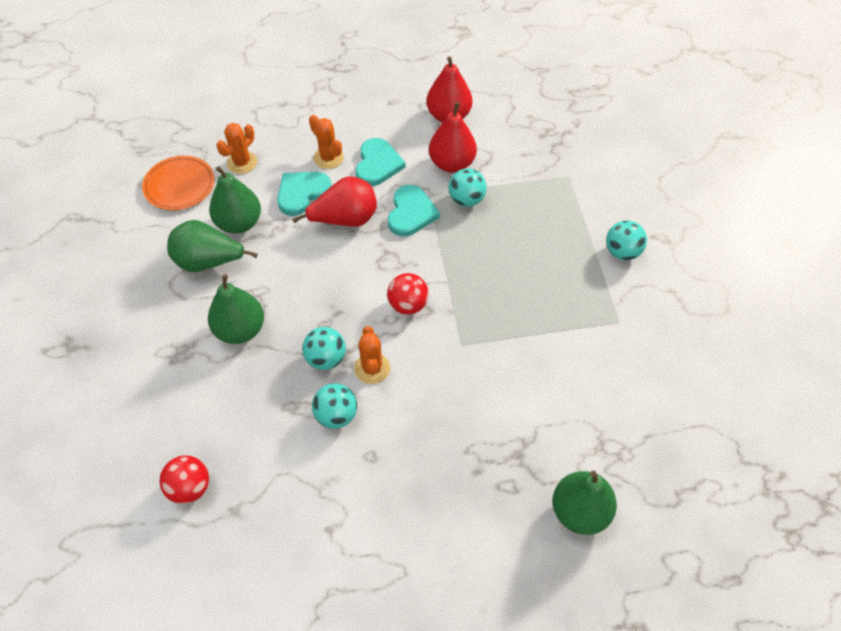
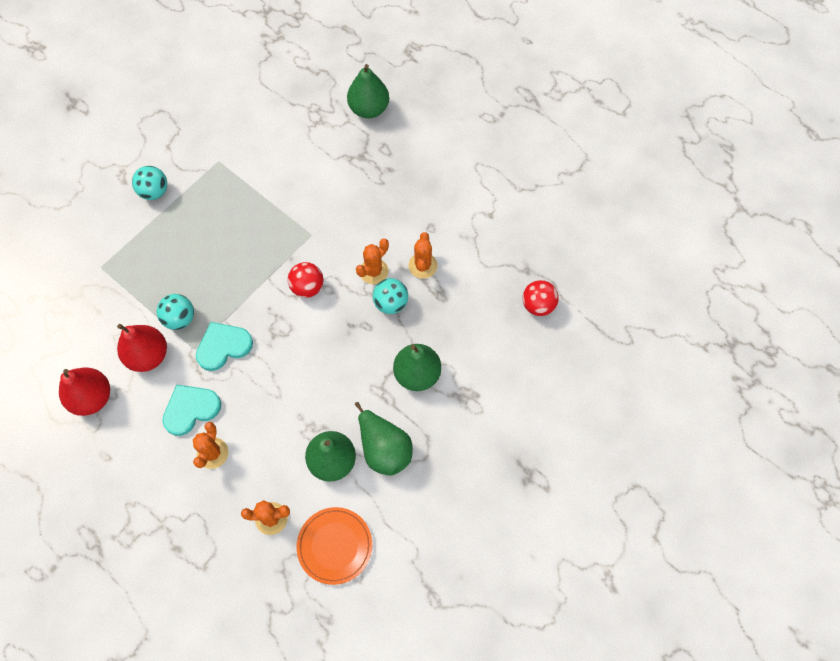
camera: 130 degrees left, 10 degrees up
turquoise heart [277,172,331,216] -> none
red pear [293,176,377,227] -> none
turquoise ball [312,383,357,429] -> orange cactus [408,232,438,279]

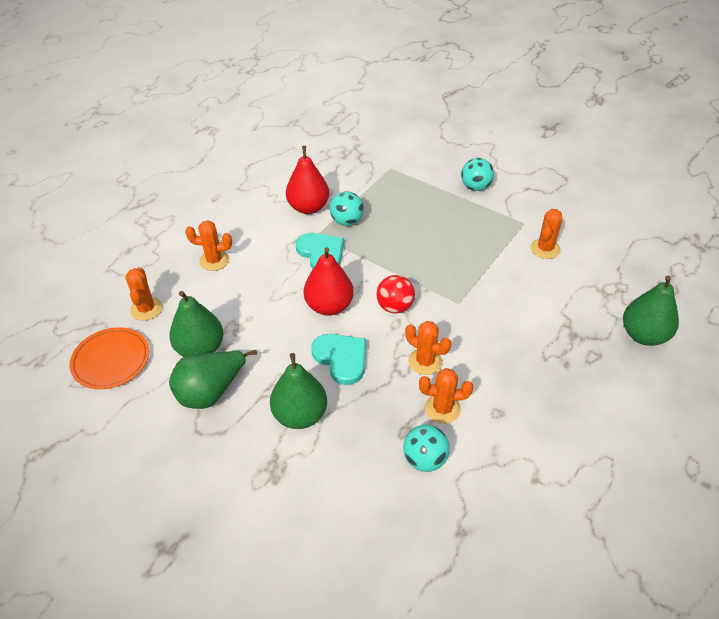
camera: 85 degrees right, 20 degrees down
red pear [59,367,110,416] -> red pear moved to [304,247,354,316]
turquoise heart [162,385,221,436] -> turquoise heart moved to [311,334,366,385]
turquoise ball [373,278,408,314] -> turquoise ball moved to [403,425,450,472]
red ball [522,280,559,316] -> none
none -> orange cactus [531,209,562,259]

